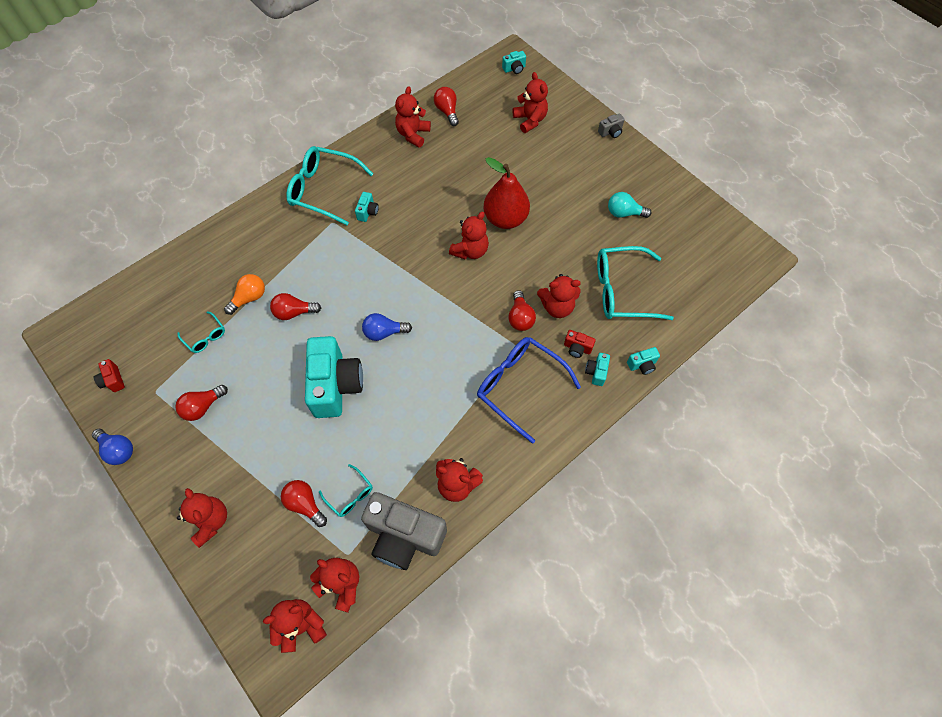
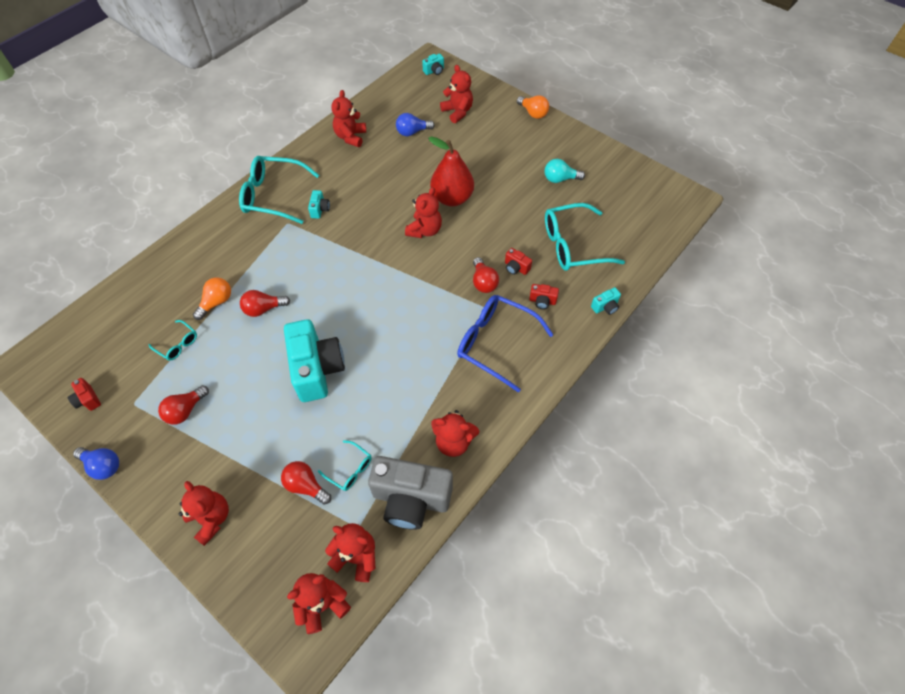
camera: 10 degrees left, 5 degrees down
blue light bulb [362,313,412,341] -> blue light bulb moved to [396,113,435,136]
red light bulb [434,87,459,126] -> none
red teddy bear [537,274,581,318] -> red camera [505,248,532,275]
turquoise camera [585,353,610,386] -> none
grey camera [598,113,624,138] -> orange light bulb [517,95,549,119]

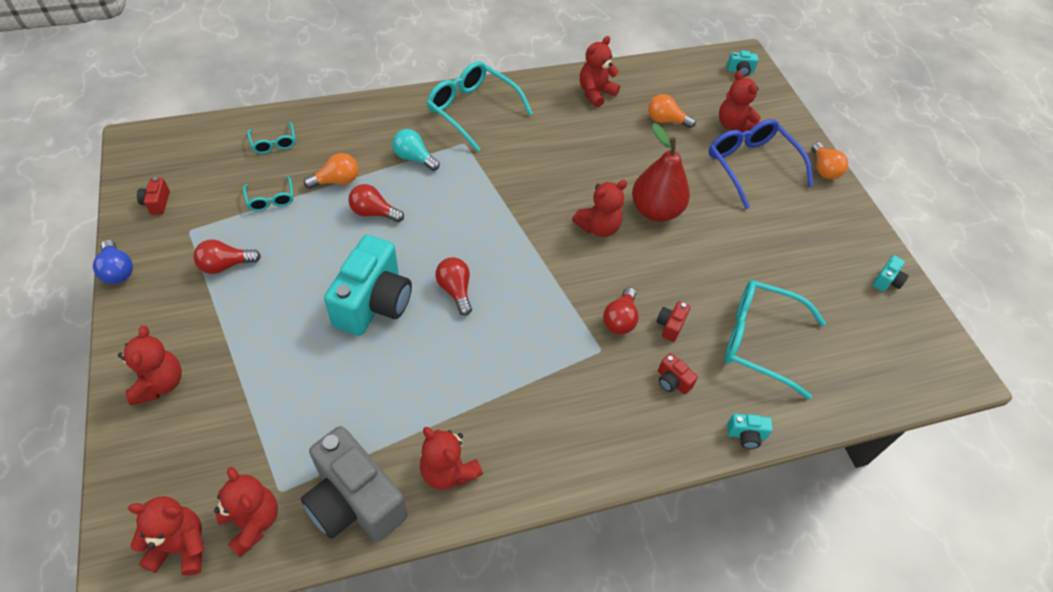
camera: 30 degrees right, 5 degrees down
red light bulb [281,461,331,505] -> red light bulb moved to [435,257,472,316]
turquoise camera [308,190,330,219] -> turquoise camera moved to [873,255,909,292]
turquoise glasses [318,440,372,491] -> turquoise glasses moved to [247,122,295,154]
blue light bulb [396,113,435,136] -> orange light bulb [648,94,696,128]
red teddy bear [440,65,473,123] -> red teddy bear turned 150 degrees clockwise [719,71,761,132]
blue glasses [457,295,554,392] -> blue glasses moved to [709,119,813,209]
red camera [505,248,532,275] -> red camera turned 45 degrees clockwise [656,301,690,342]
turquoise light bulb [545,159,585,183] -> turquoise light bulb moved to [392,129,440,171]

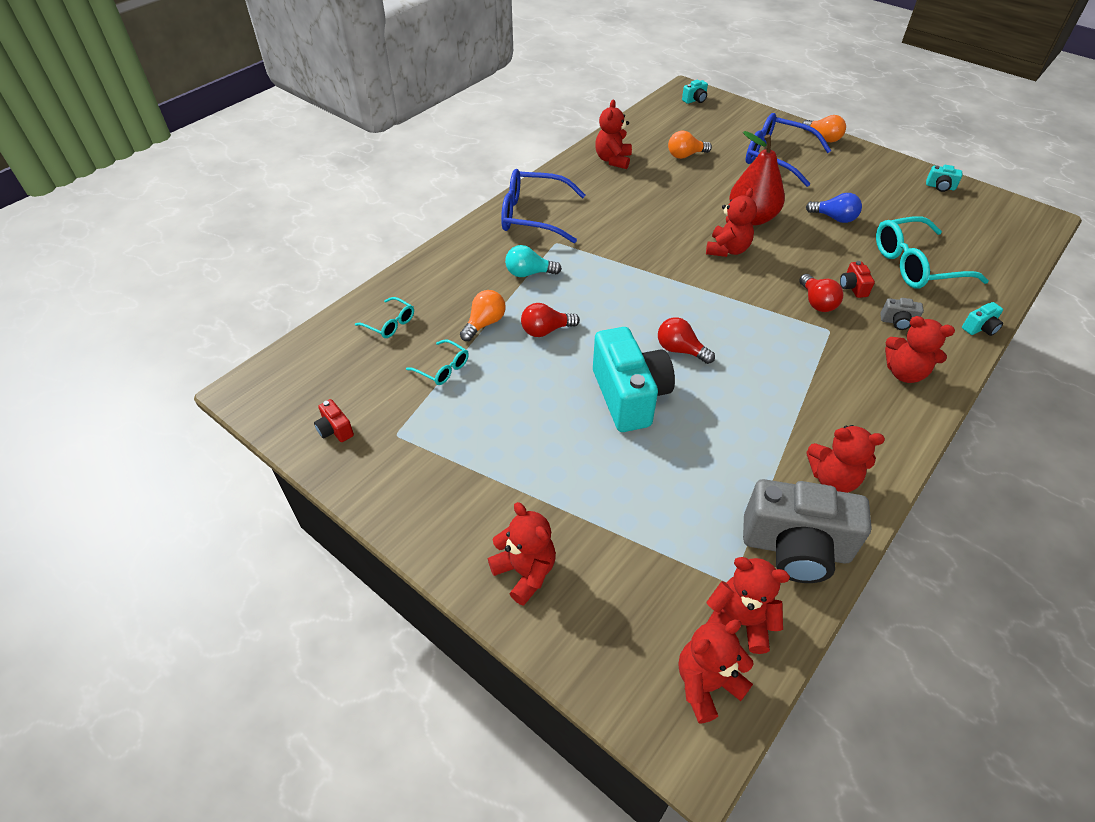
camera: 30 degrees left, 5 degrees down
blue light bulb [93,240,133,284] -> blue light bulb moved to [806,193,862,223]
red light bulb [194,240,261,274] -> none
turquoise glasses [427,61,533,152] -> blue glasses [501,169,585,243]
red camera [658,353,698,394] -> grey camera [880,298,924,330]
red teddy bear [719,71,761,132] -> red teddy bear moved to [885,316,955,383]
turquoise camera [873,255,909,292] -> turquoise camera turned 105 degrees clockwise [926,165,962,192]

